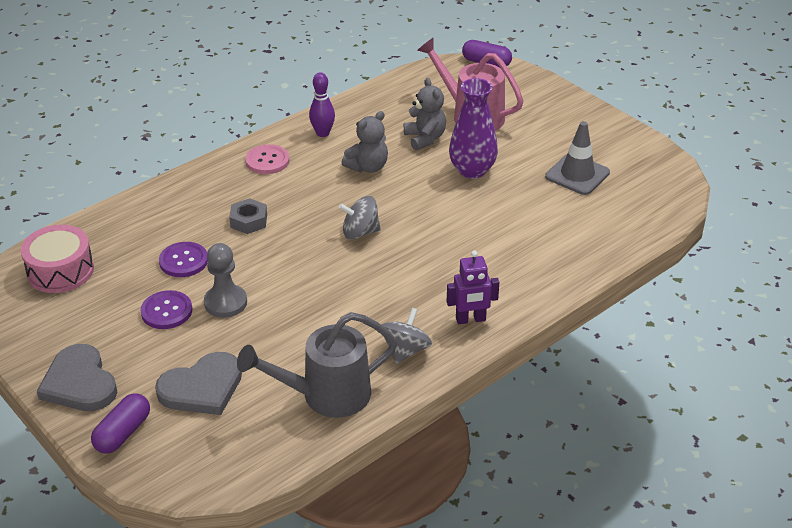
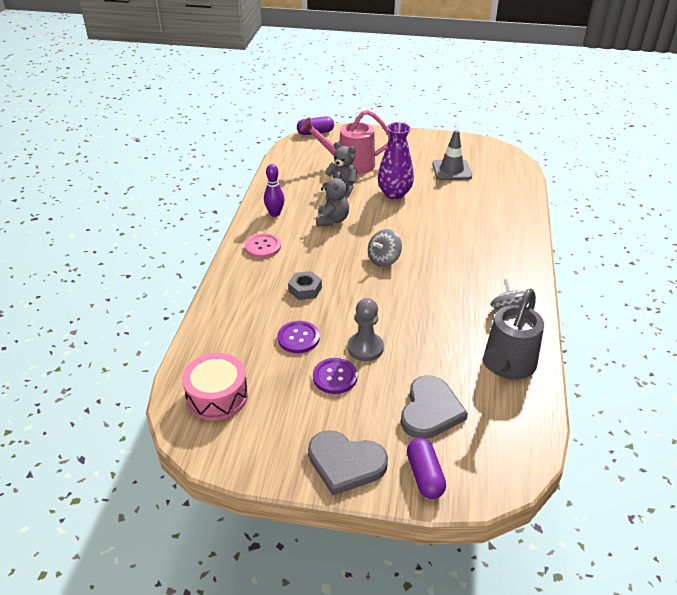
camera: 40 degrees left, 0 degrees up
purple robot [447,251,499,324] -> none

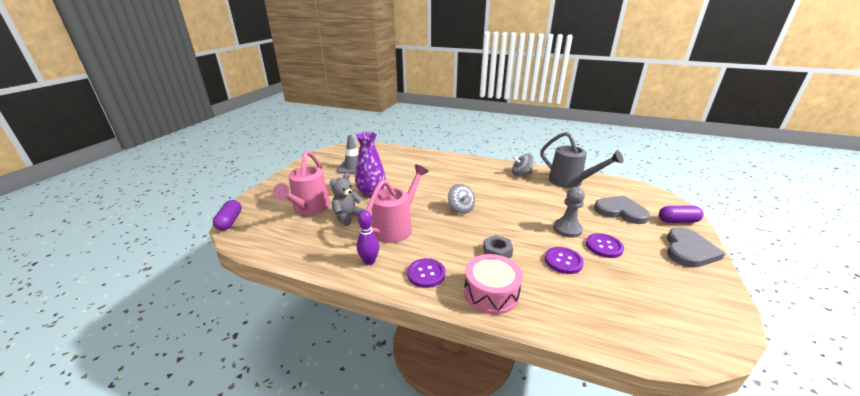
camera: 80 degrees left, 10 degrees down
pink drum [182,353,248,421] -> pink drum moved to [464,254,523,315]
pink button [245,233,281,258] -> purple button [407,258,445,288]
grey teddy bear [316,172,349,226] -> pink watering can [366,165,429,243]

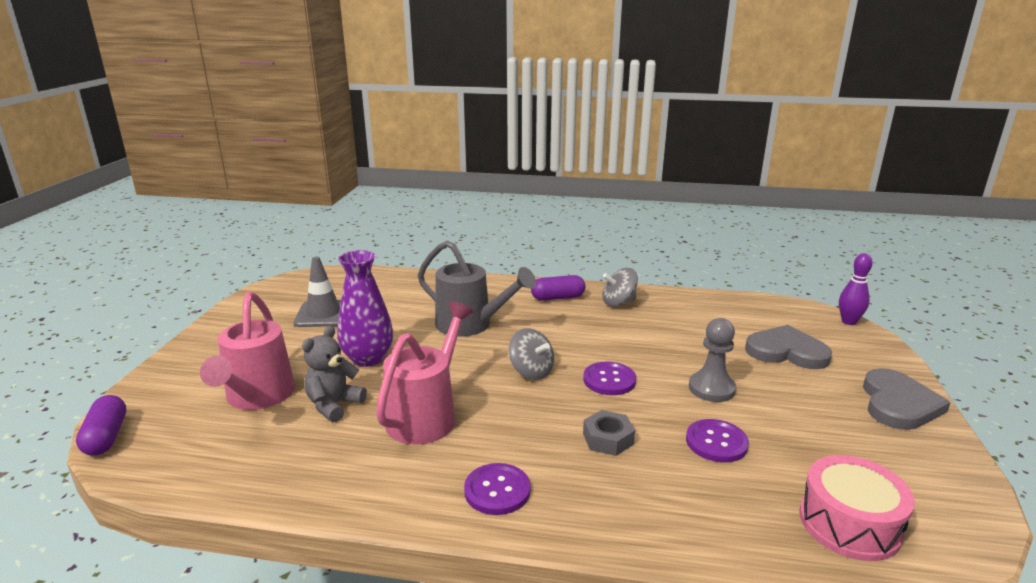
camera: 10 degrees left, 5 degrees down
purple bowling pin [357,210,379,265] -> purple bowling pin moved to [839,253,873,325]
pink drum [464,254,523,315] -> pink drum moved to [799,455,915,561]
grey watering can [540,132,623,188] -> grey watering can moved to [418,240,536,337]
purple button [586,233,624,258] -> purple button moved to [583,362,636,395]
purple capsule [659,206,704,223] -> purple capsule moved to [531,275,586,301]

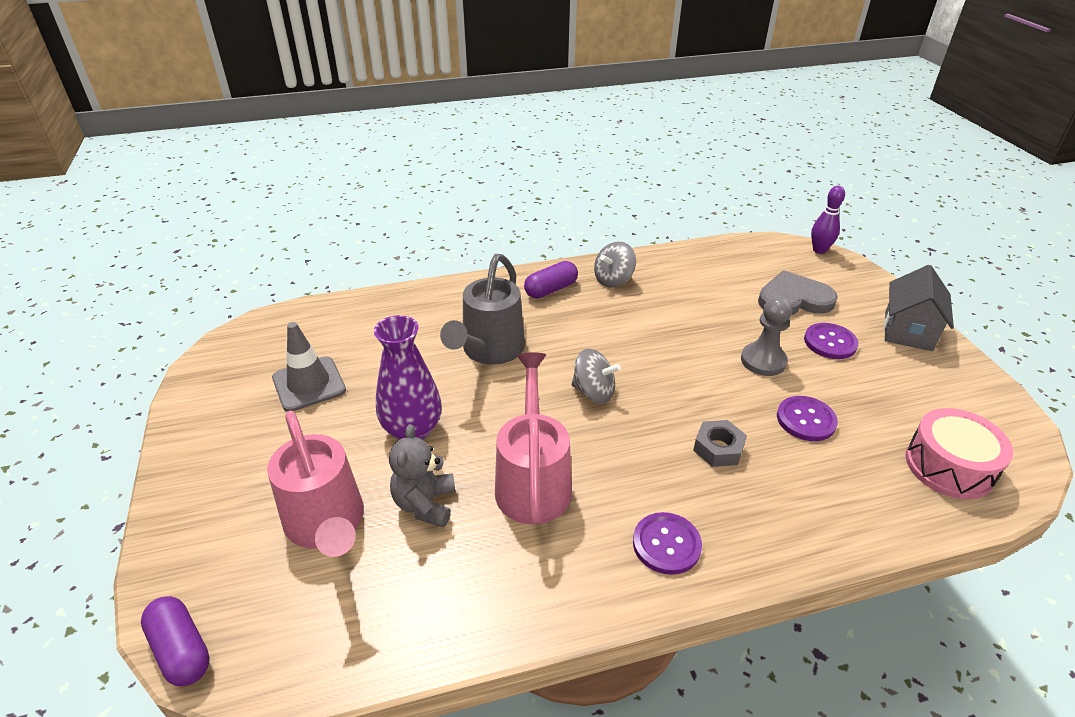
camera: 25 degrees left, 15 degrees up
grey watering can [418,240,536,337] -> grey watering can turned 105 degrees clockwise [440,254,525,365]
purple button [583,362,636,395] -> purple button moved to [804,323,859,359]
grey heart [863,368,951,430] -> grey house [884,265,954,351]

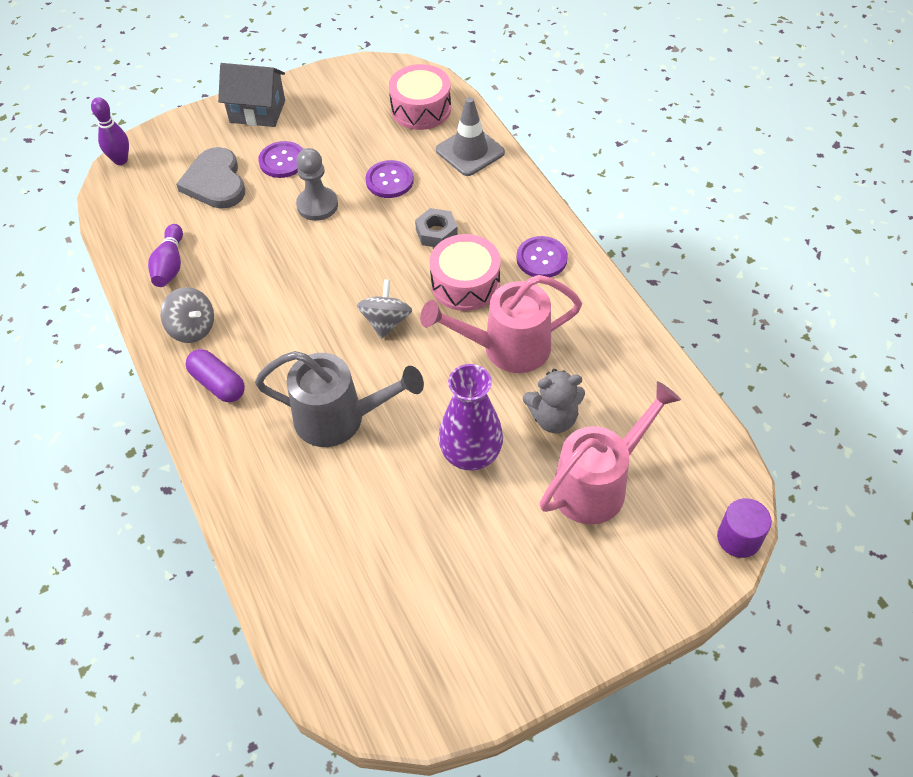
camera: 100 degrees left, 15 degrees up
purple capsule [141,596,210,686] -> purple cylinder [717,498,772,558]
grey traffic cone [272,322,346,411] -> grey traffic cone moved to [436,97,505,176]
none -> purple bowling pin [148,224,183,287]
none -> pink drum [430,234,501,311]

